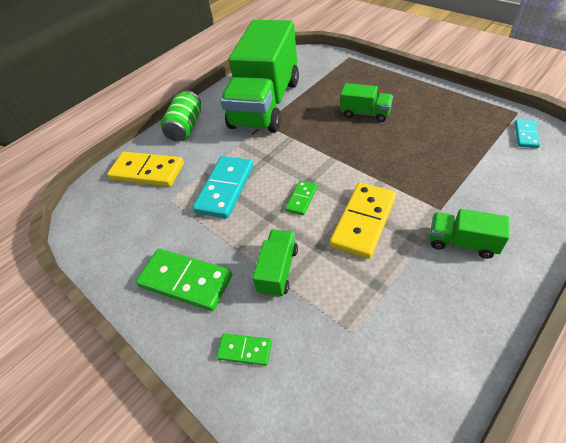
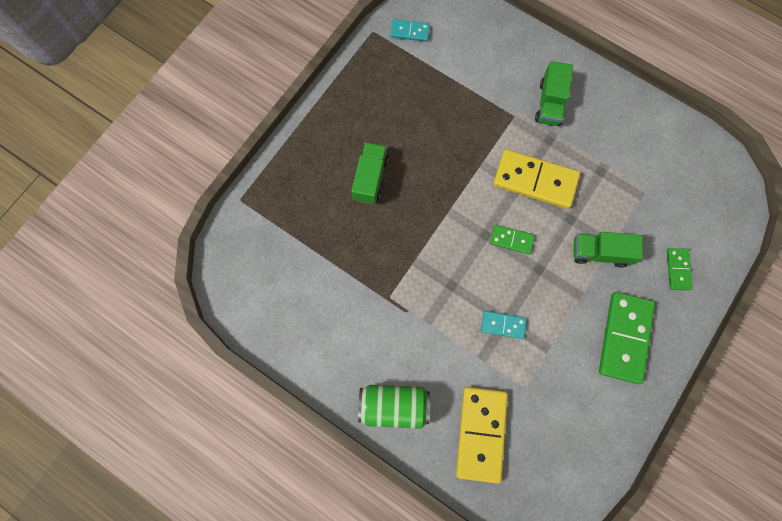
camera: 105 degrees left, 25 degrees up
turquoise domino [192,156,254,219] -> turquoise domino [481,311,527,339], size x0.51
green truck [220,20,299,133] -> none

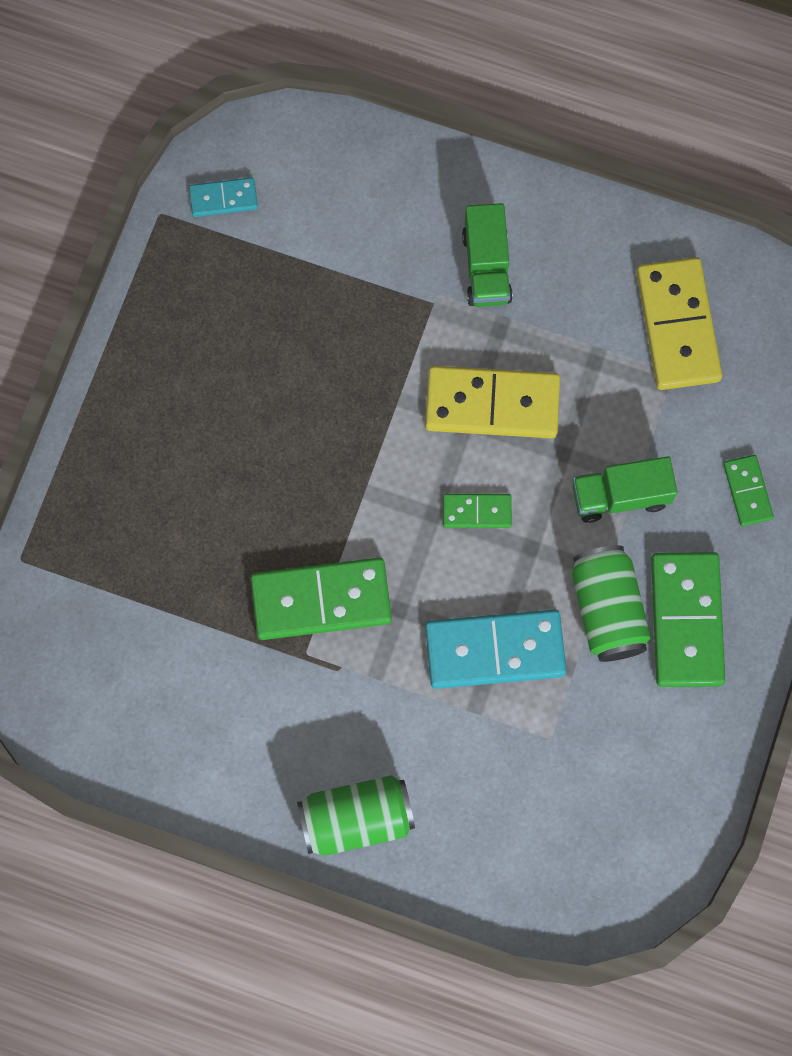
camera: 15 degrees left, 0 degrees up
green truck [351,142,389,204] -> none
yellow domino [456,387,508,484] -> yellow domino moved to [636,257,722,390]
turquoise domino [481,311,527,339] -> turquoise domino [425,609,566,689], size x1.95
none -> green domino [251,558,392,640]
none -> green can [572,545,651,662]

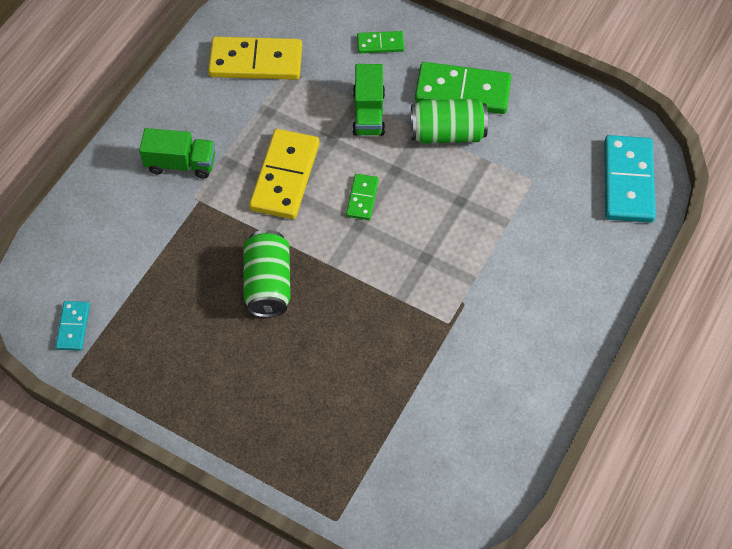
camera: 80 degrees left, 15 degrees down
green domino [251,558,392,640] -> none
green can [297,775,415,856] -> green can moved to [244,230,290,318]
turquoise domino [425,609,566,689] -> turquoise domino moved to [604,135,656,223]

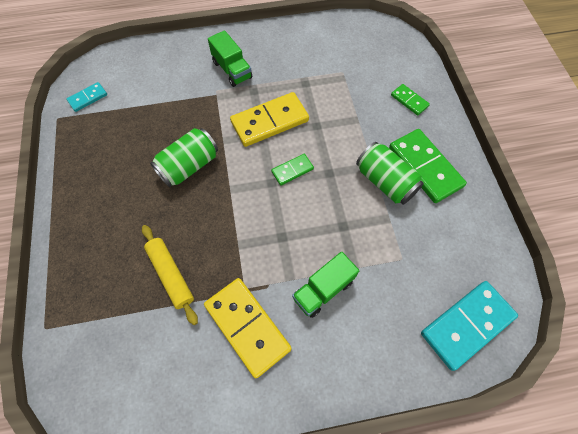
camera: 50 degrees right, 5 degrees up
yellow domino [208,37,302,80] -> yellow domino moved to [204,278,292,378]
green truck [352,64,385,136] -> green truck moved to [292,252,359,318]
none -> yellow rolling pin [142,225,198,325]

